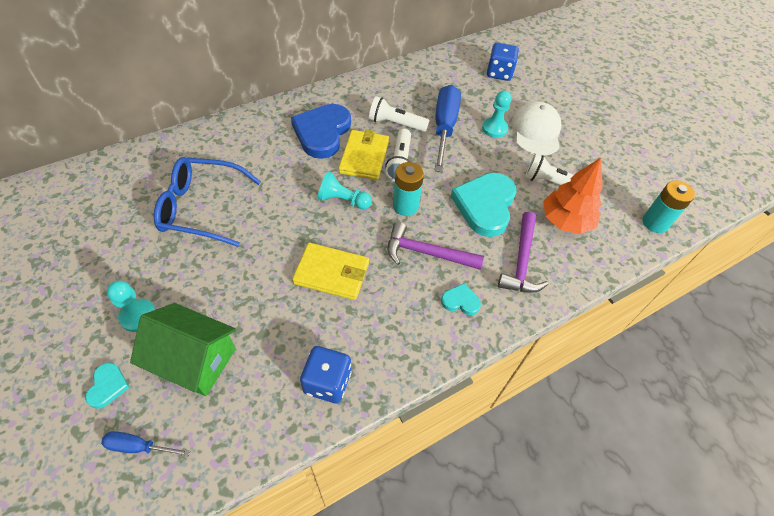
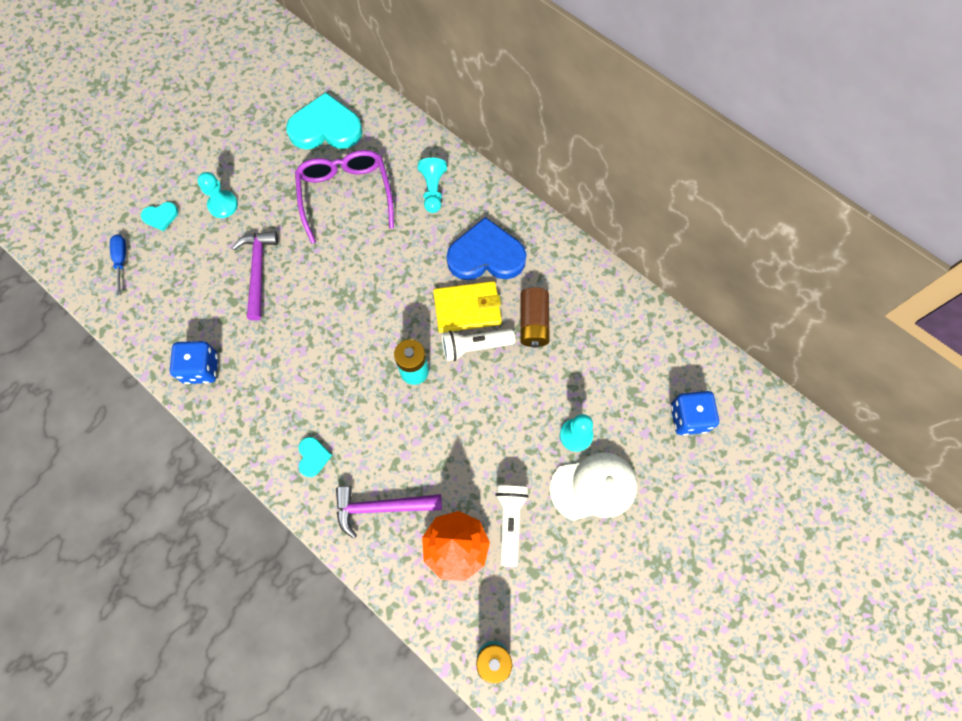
camera: 75 degrees right, 15 degrees up
green house [130,303,236,396] -> none
blue glasses [154,157,261,247] -> purple glasses [295,150,394,244]
yellow wallet [292,243,369,300] -> none
turquoise pawn [318,171,372,209] -> turquoise pawn moved to [418,158,447,213]
white flashlight [369,96,429,132] -> brown battery [520,287,550,348]
purple hammer [387,222,484,270] -> purple hammer moved to [232,231,278,321]
blue screwdriver [434,85,461,172] -> none
turquoise heart [451,173,516,237] -> turquoise heart moved to [286,92,363,150]

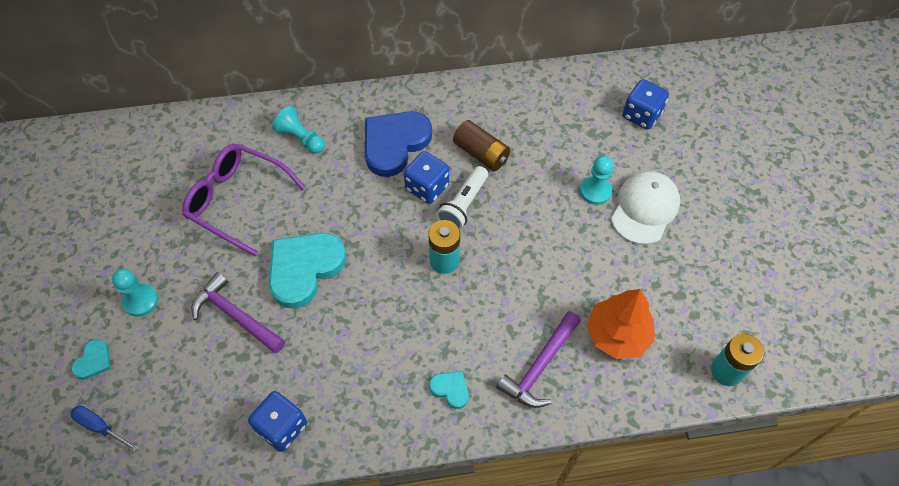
camera: 50 degrees left, 10 degrees down
turquoise heart [286,92,363,150] -> turquoise heart moved to [269,233,346,309]
yellow wallet [433,281,502,333] -> blue dice [404,151,449,204]
white flashlight [495,485,529,567] -> none

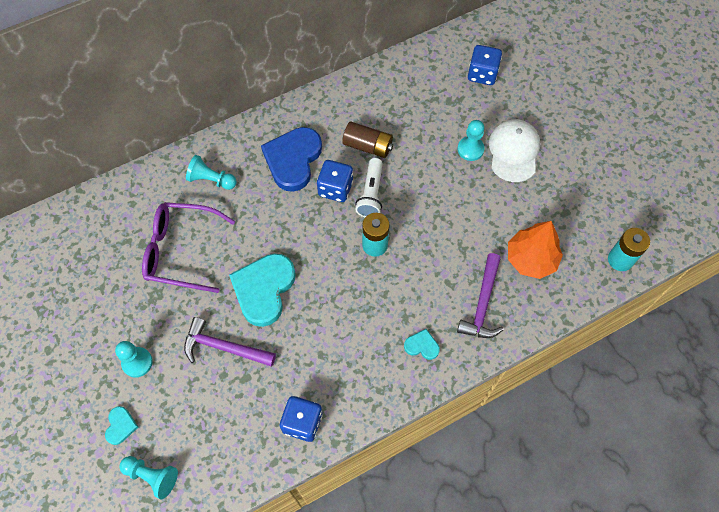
camera: 20 degrees left, 5 degrees up
blue screwdriver [70,406,138,452] -> turquoise pawn [119,456,178,499]

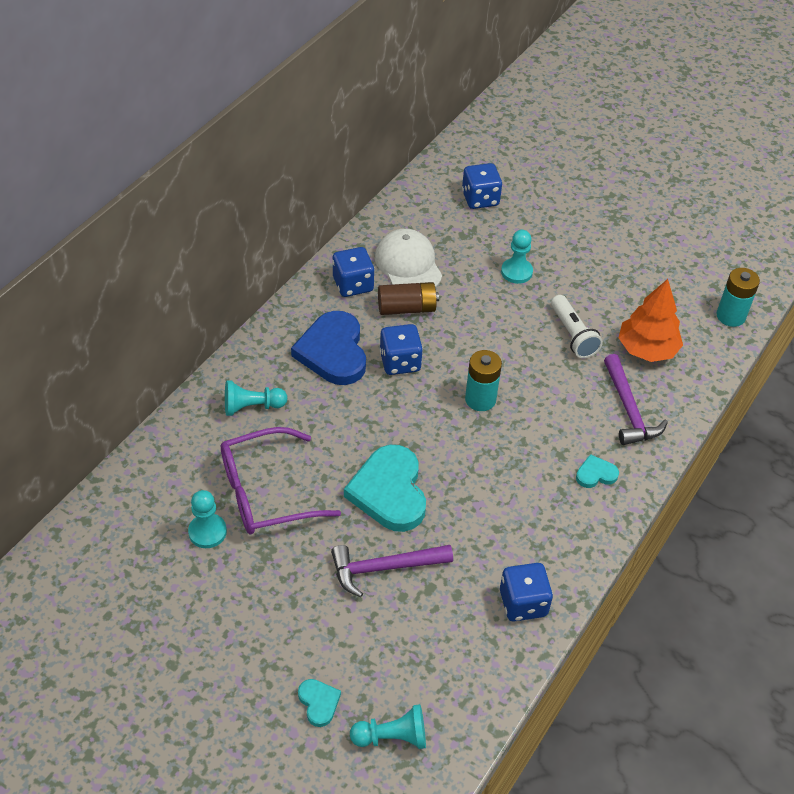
camera: 30 degrees left, 15 degrees down
turquoise pawn [115,341,153,378] -> turquoise pawn moved to [188,490,227,548]
white flashlight [355,158,383,217] -> white flashlight moved to [551,295,603,358]
white cap [489,119,541,182] -> white cap moved to [375,228,442,288]
none -> blue dice [332,247,375,297]

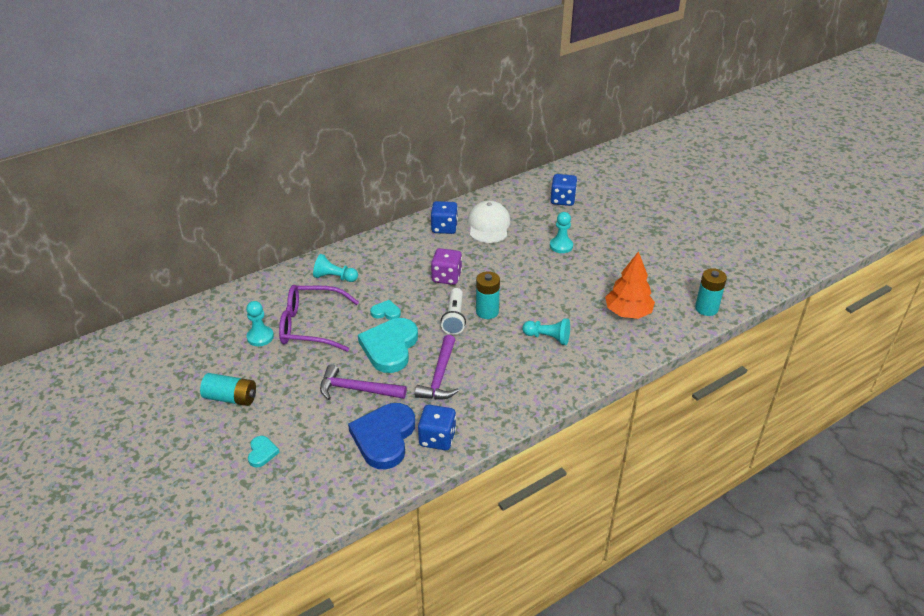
camera: 25 degrees right, 10 degrees down
blue heart [291,311,366,385] -> blue heart moved to [348,403,415,469]
turquoise pawn [350,704,426,749] -> turquoise pawn moved to [522,318,570,345]
brown battery [378,282,439,315] -> none
blue dice [380,324,423,375] -> purple dice [431,248,462,285]
white flashlight [551,295,603,358] -> white flashlight moved to [441,288,466,335]
turquoise heart [576,454,619,488] -> turquoise heart moved to [370,300,401,320]
purple hammer [604,354,668,445] -> purple hammer moved to [415,335,459,400]
none -> turquoise battery [200,373,256,406]

